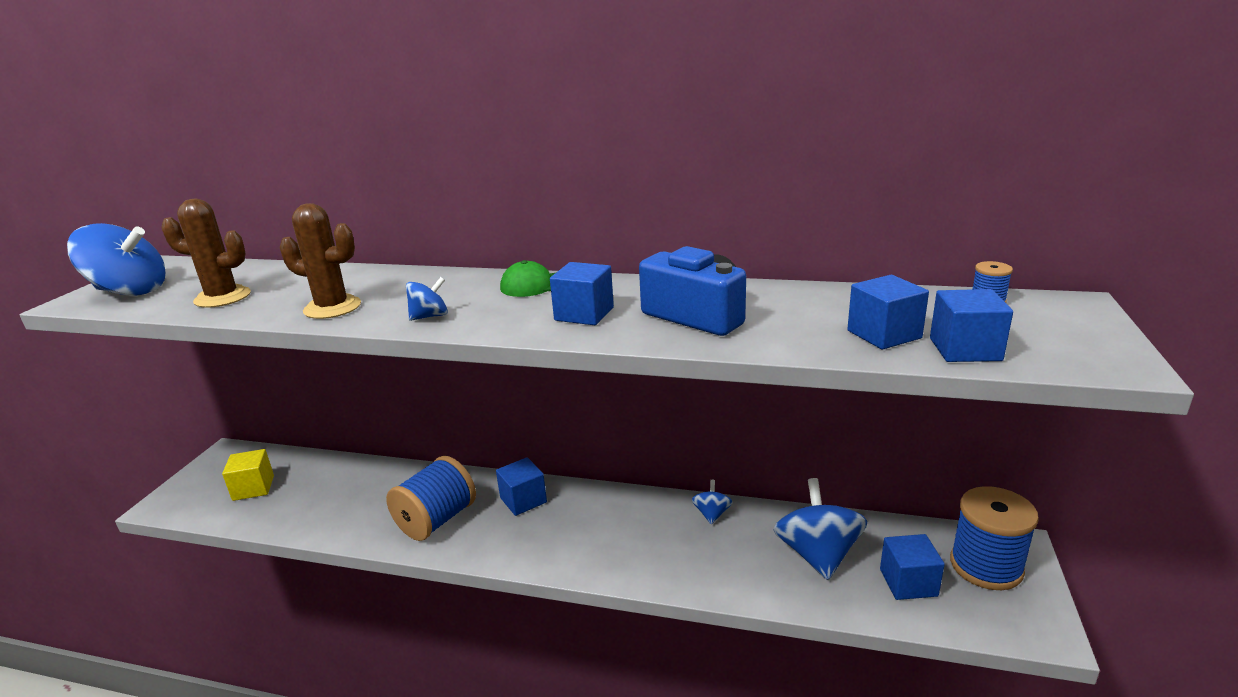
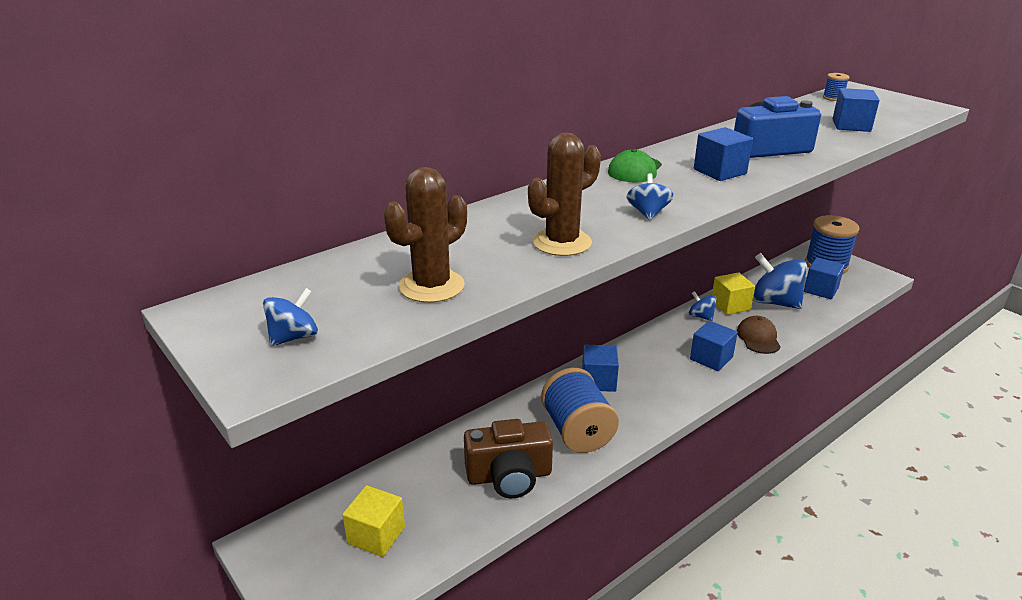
camera: 55 degrees left, 5 degrees up
blue spinning top [67,223,166,296] -> blue spinning top [263,288,318,346], size x0.49
blue cube [930,289,1013,362] -> blue cube moved to [690,321,738,371]
none -> brown camera [464,419,553,498]
none -> yellow cube [712,272,755,315]
none -> brown cap [737,316,781,354]

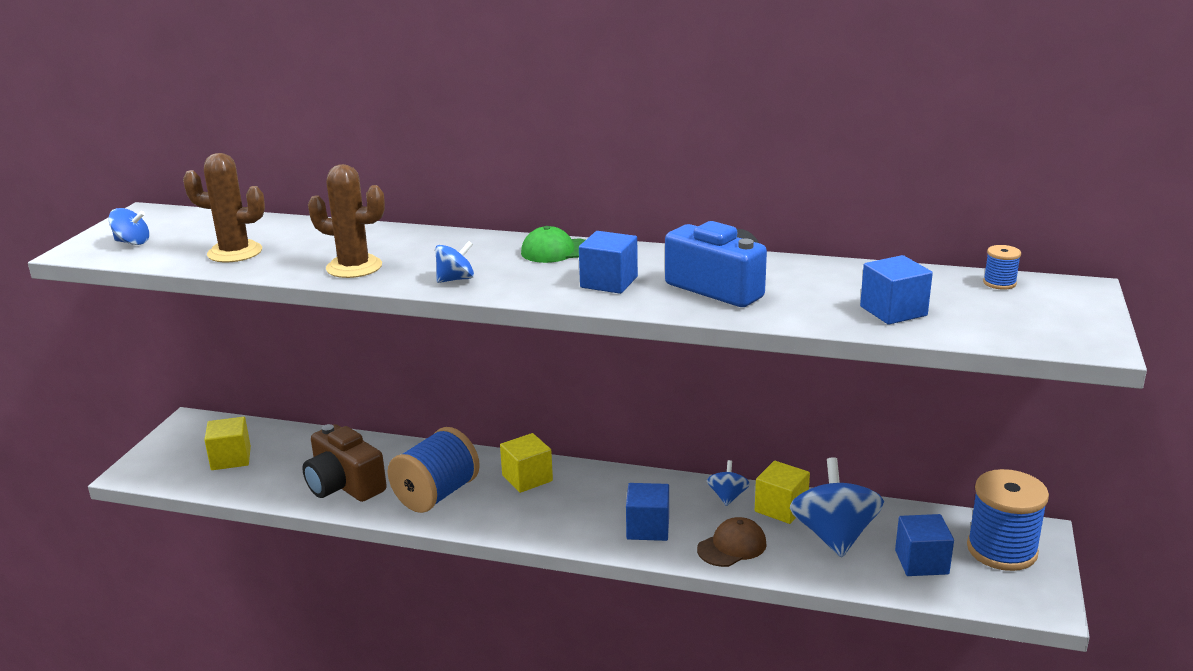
camera: 55 degrees right, 5 degrees down
blue cube [582,344,619,392] -> yellow cube [500,433,553,493]

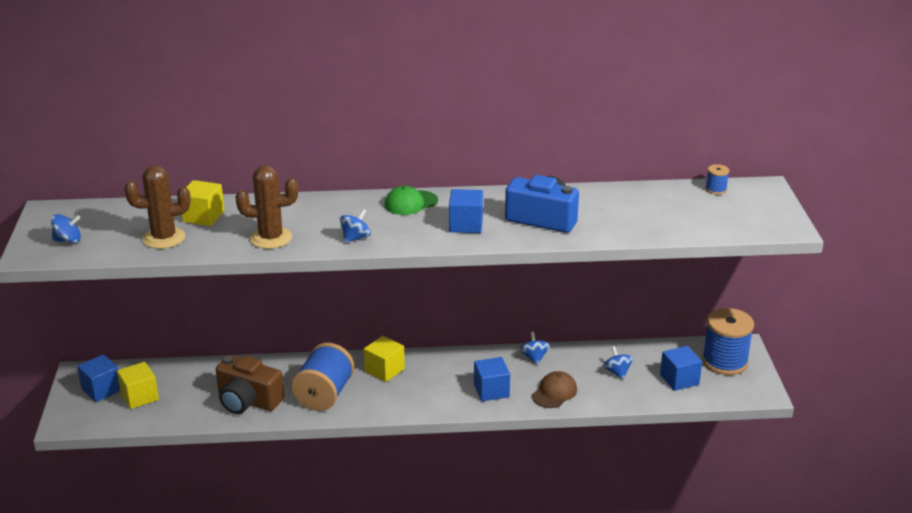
camera: 20 degrees left, 5 degrees up
yellow cube [755,461,810,524] -> yellow cube moved to [182,180,224,226]
blue spinning top [790,457,884,557] -> blue spinning top [603,346,633,379], size x0.49
blue cube [860,255,933,325] -> blue cube moved to [77,354,120,402]

